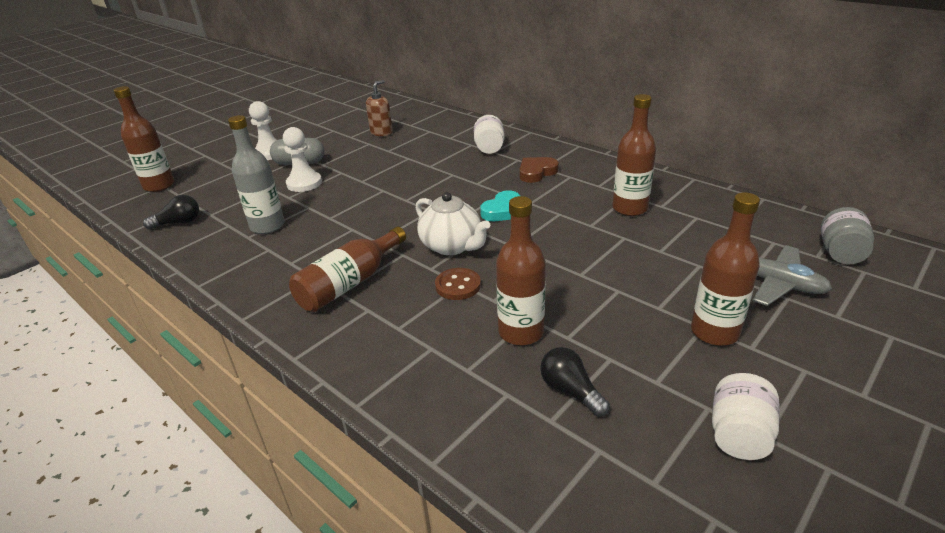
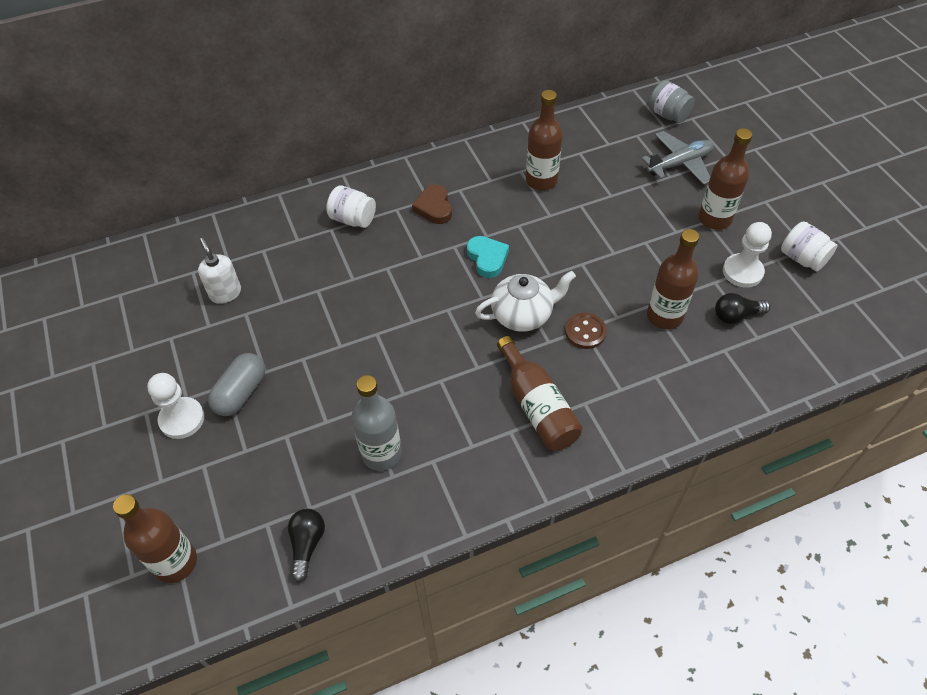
camera: 65 degrees left, 20 degrees up
white pawn [283,127,322,192] -> white pawn moved to [723,222,772,288]
brown soap dispenser [366,80,393,136] -> white soap dispenser [198,238,241,304]

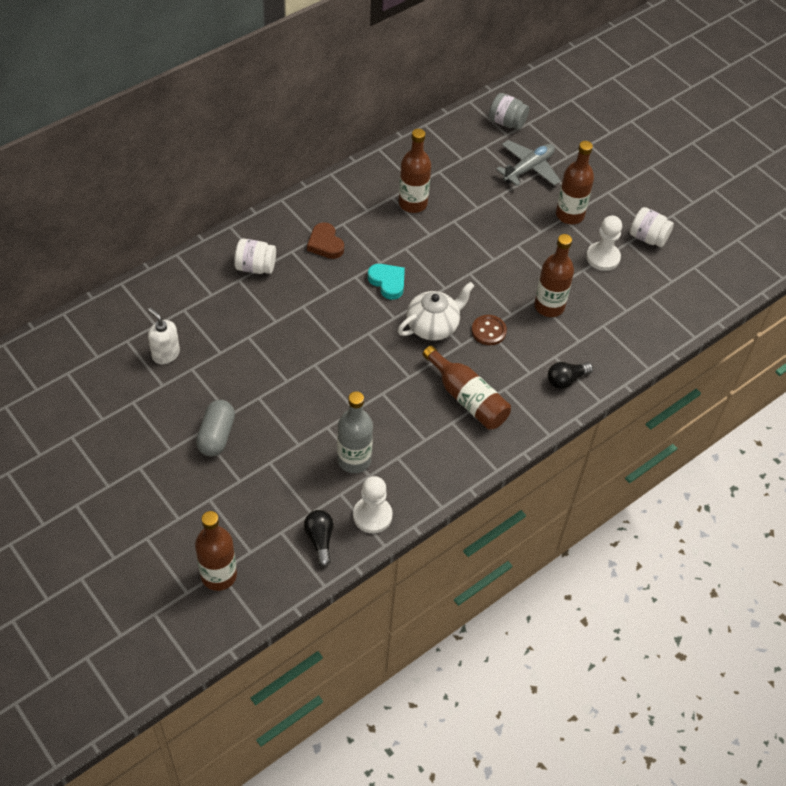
camera: 20 degrees left, 0 degrees up
white pawn [147,373,205,439] -> white pawn moved to [353,476,392,533]
black light bulb [715,293,770,324] -> black light bulb moved to [548,362,593,389]

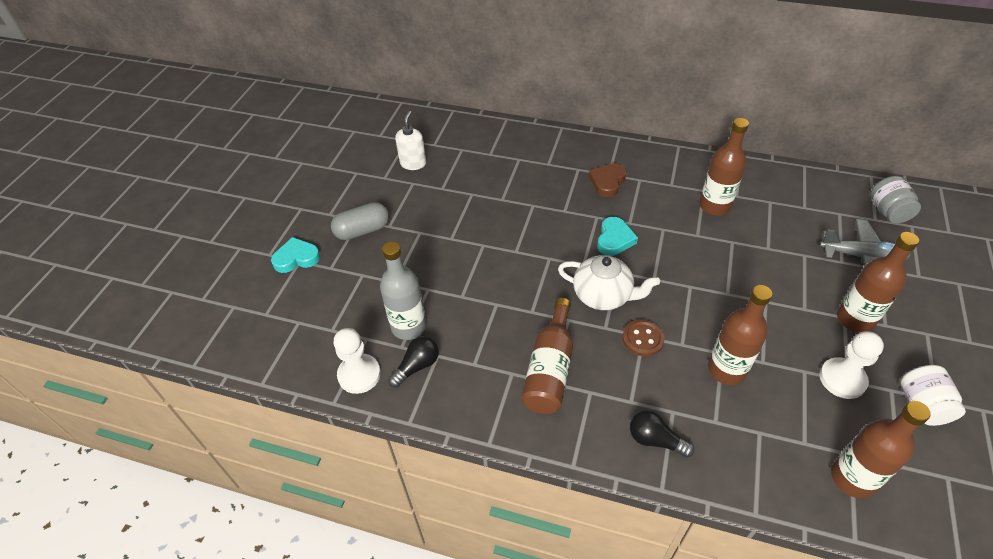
camera: 60 degrees right, 5 degrees down
brown bottle [195,511,237,591] -> brown bottle moved to [831,401,931,498]
white jar [234,238,276,274] -> none
black light bulb [304,510,334,567] -> black light bulb moved to [388,336,439,387]
none -> turquoise heart [271,237,320,273]

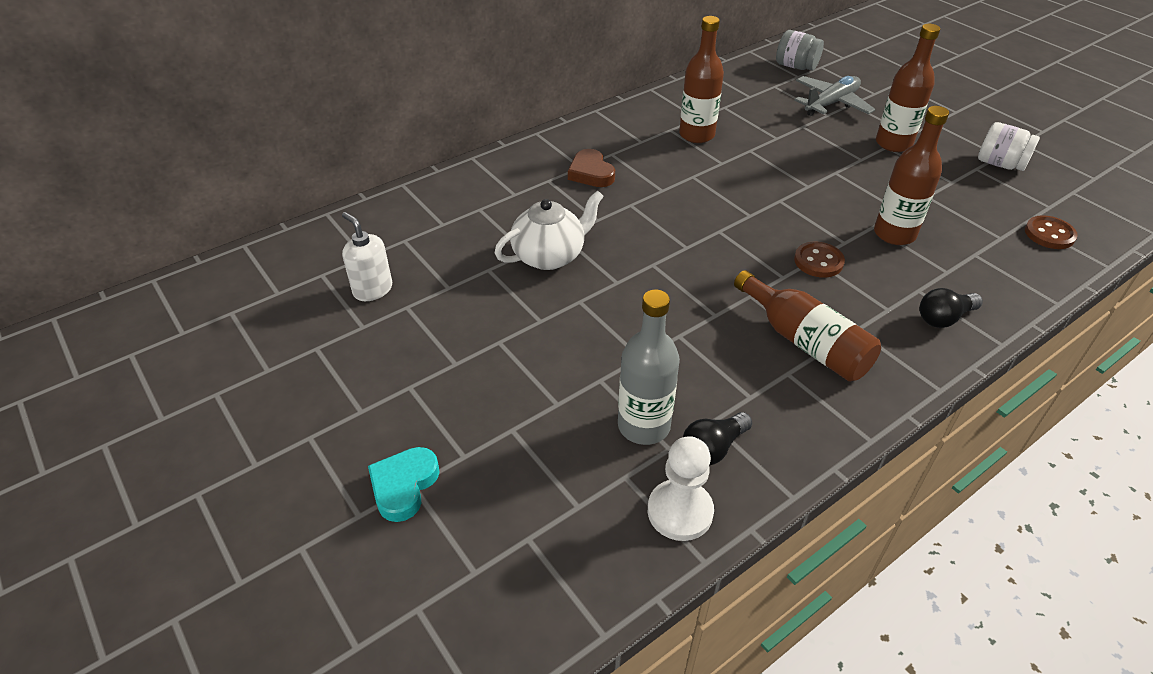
camera: 55 degrees left, 5 degrees down
grey capsule [331,202,389,240] -> none
black light bulb [388,336,439,387] -> black light bulb turned 120 degrees counterclockwise [683,412,752,465]
white teapot [558,255,660,310] -> white teapot moved to [495,190,604,270]
turquoise heart [597,217,638,256] -> none
white pawn [819,331,884,399] -> none
brown bottle [831,401,931,498] -> brown button [1025,215,1078,249]

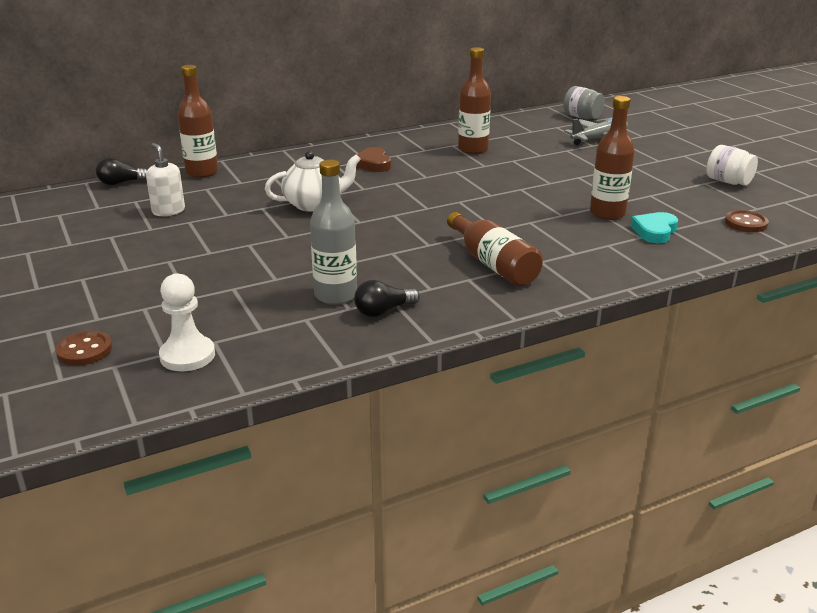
camera: 10 degrees right, 15 degrees down
turquoise heart [368,447,440,522] -> turquoise heart moved to [630,212,678,243]
white pawn [648,436,714,541] -> white pawn moved to [159,273,215,371]
brown button [794,242,845,278] -> brown button moved to [55,331,112,366]
brown bottle [876,24,940,152] -> brown bottle moved to [178,65,218,178]
black light bulb [920,288,983,328] -> black light bulb moved to [96,157,148,185]

